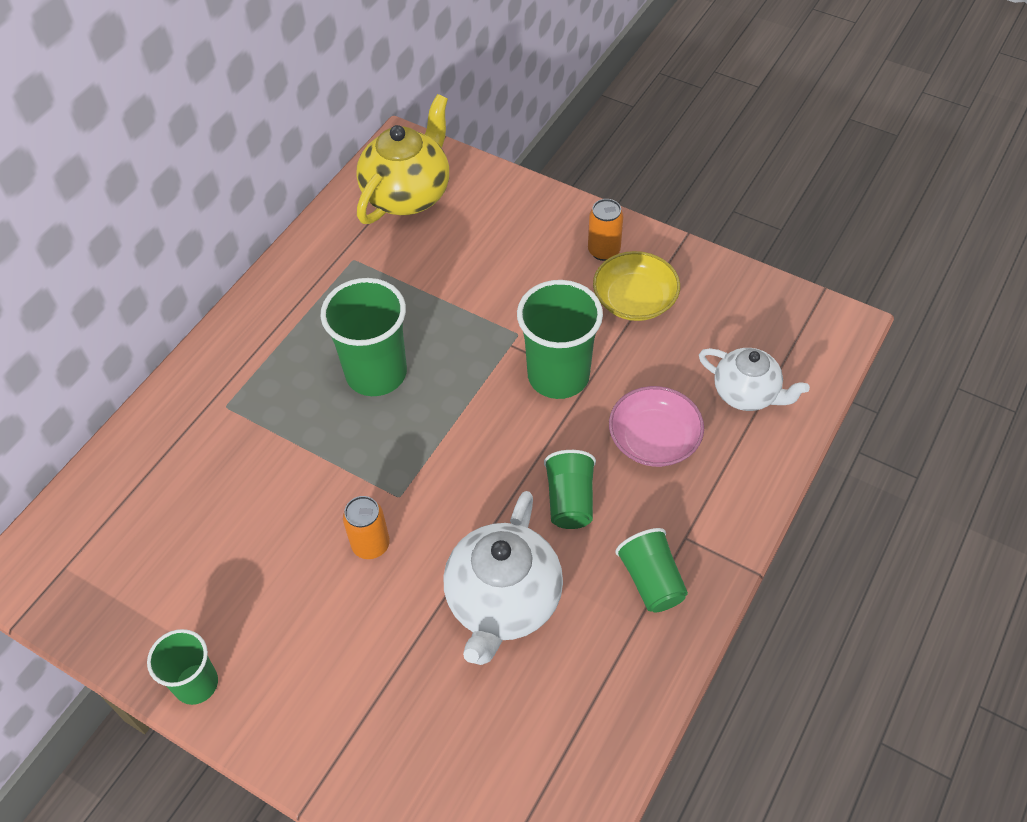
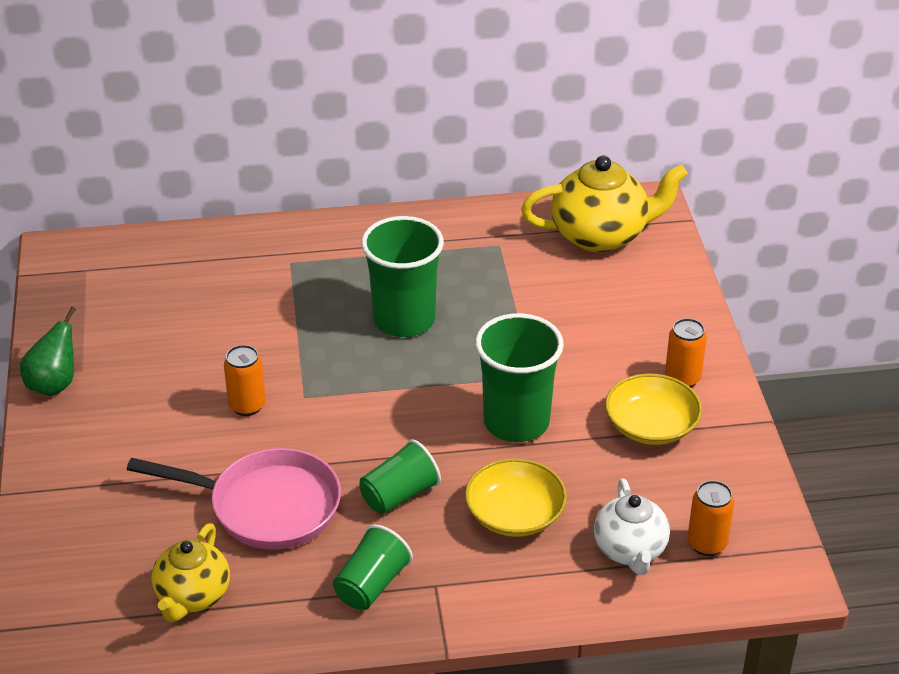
camera: 50 degrees right, 15 degrees down
green cup [147,629,218,705] -> green pear [20,307,76,396]
white teapot [444,491,563,665] -> pink pan [127,448,341,550]
pink bowl [609,386,704,467] -> yellow bowl [465,458,567,537]
none -> yellow teapot [152,523,230,622]
none -> orange can [688,480,734,556]

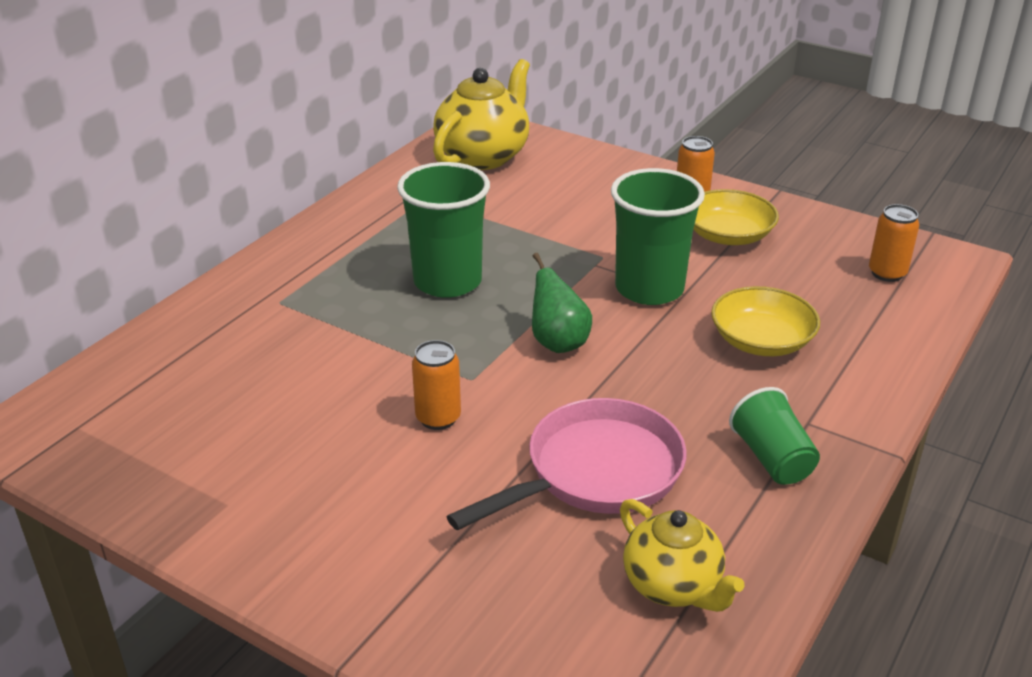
camera: 50 degrees left, 5 degrees down
green pear [20,307,76,396] -> green pear moved to [532,253,592,353]
green cup [359,439,441,514] -> none
white teapot [594,479,670,575] -> none

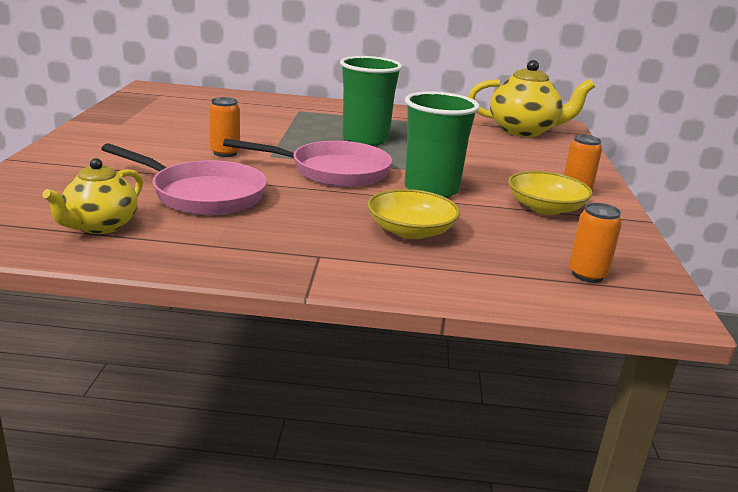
camera: 60 degrees right, 10 degrees down
green pear [532,253,592,353] -> pink pan [223,139,392,187]
green cup [729,387,820,485] -> none

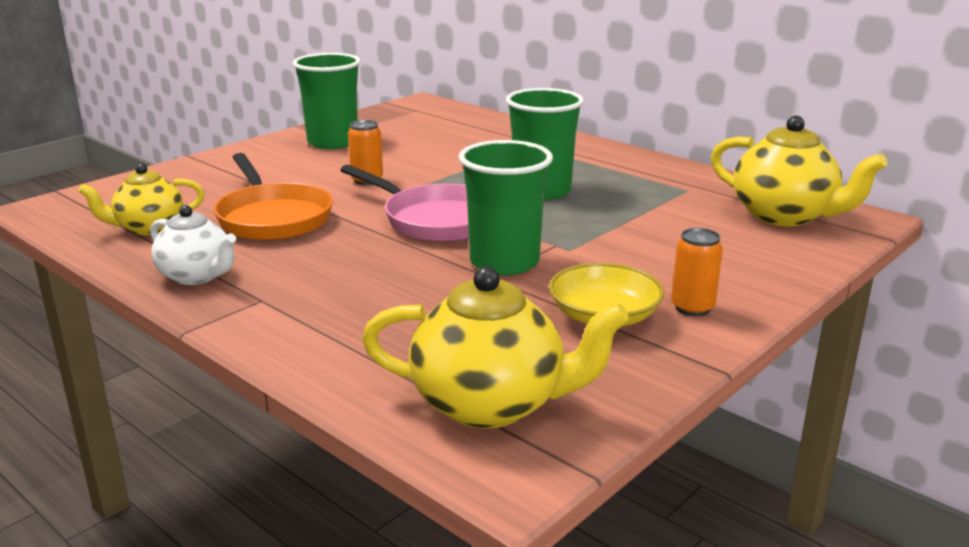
camera: 40 degrees right, 0 degrees up
pink pan [101,143,267,215] -> orange pan [214,153,333,241]
yellow bowl [367,189,460,239] -> none
orange can [569,203,622,283] -> yellow teapot [362,266,629,429]
none -> white teapot [150,205,236,285]
none -> green cup [293,53,361,149]

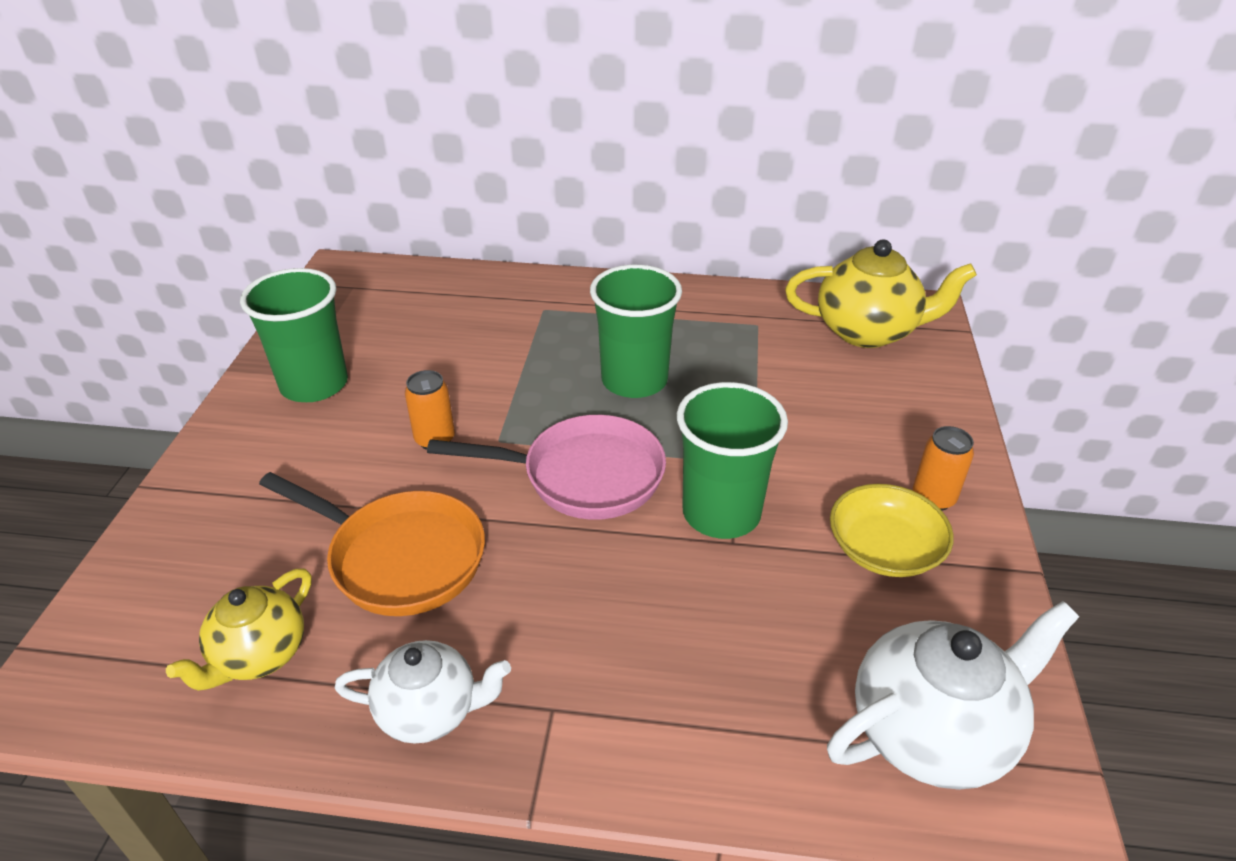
camera: 35 degrees left, 15 degrees up
yellow teapot [362,266,629,429] -> white teapot [827,601,1079,790]

